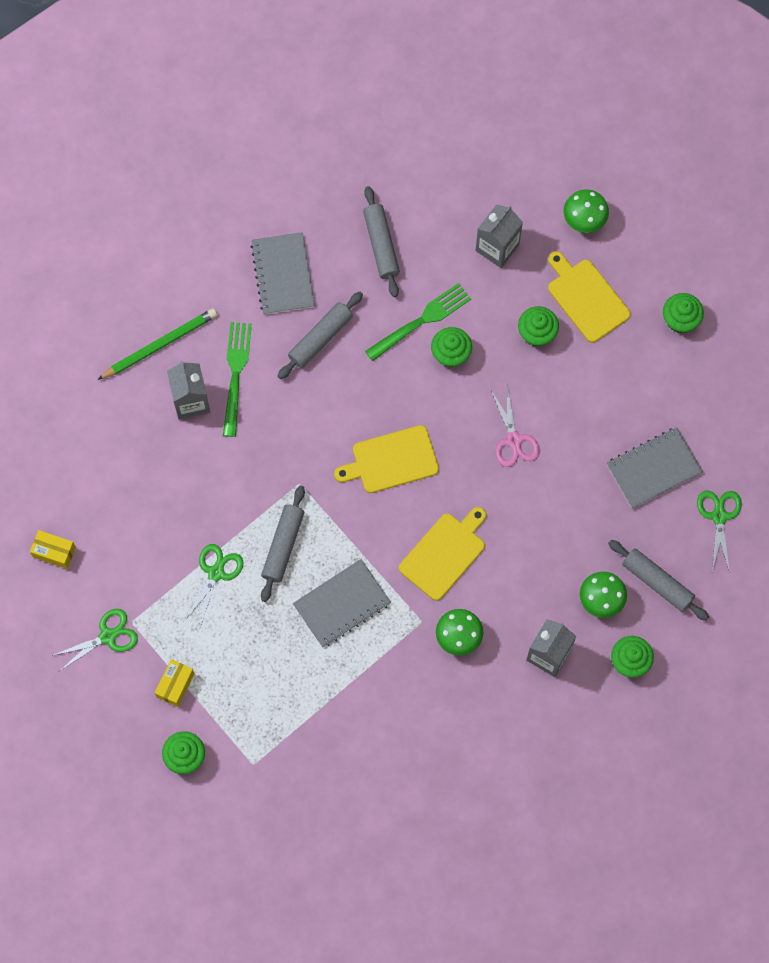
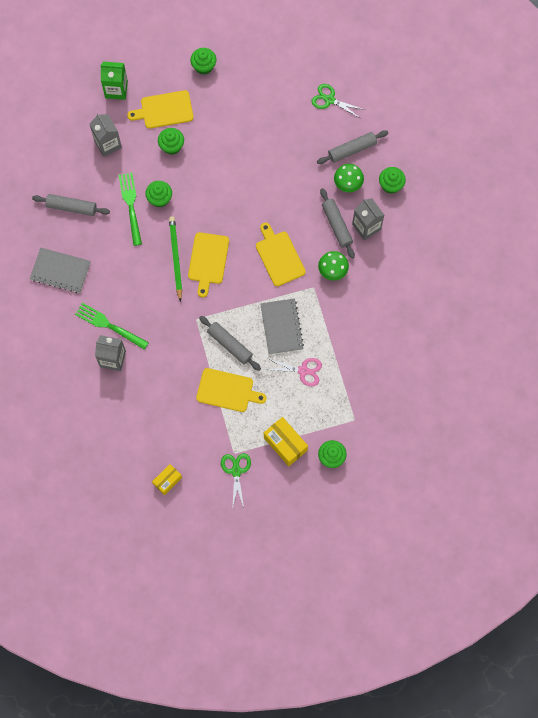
camera: 65 degrees left, 0 degrees up
green pencil [97,308,217,380] -> green pencil moved to [169,217,182,302]
yellow box [155,659,194,707] -> yellow box [264,417,308,466], size x1.56
green scissors [184,544,244,627] -> yellow cutting board [196,368,266,412]
grey rolling pin [278,292,363,379] -> grey rolling pin moved to [320,188,355,259]
pink scissors [491,386,540,467] -> pink scissors moved to [265,358,322,386]
green mushroom [564,189,609,233] -> green carton [100,61,128,100]
grey notebook [607,427,703,509] -> none

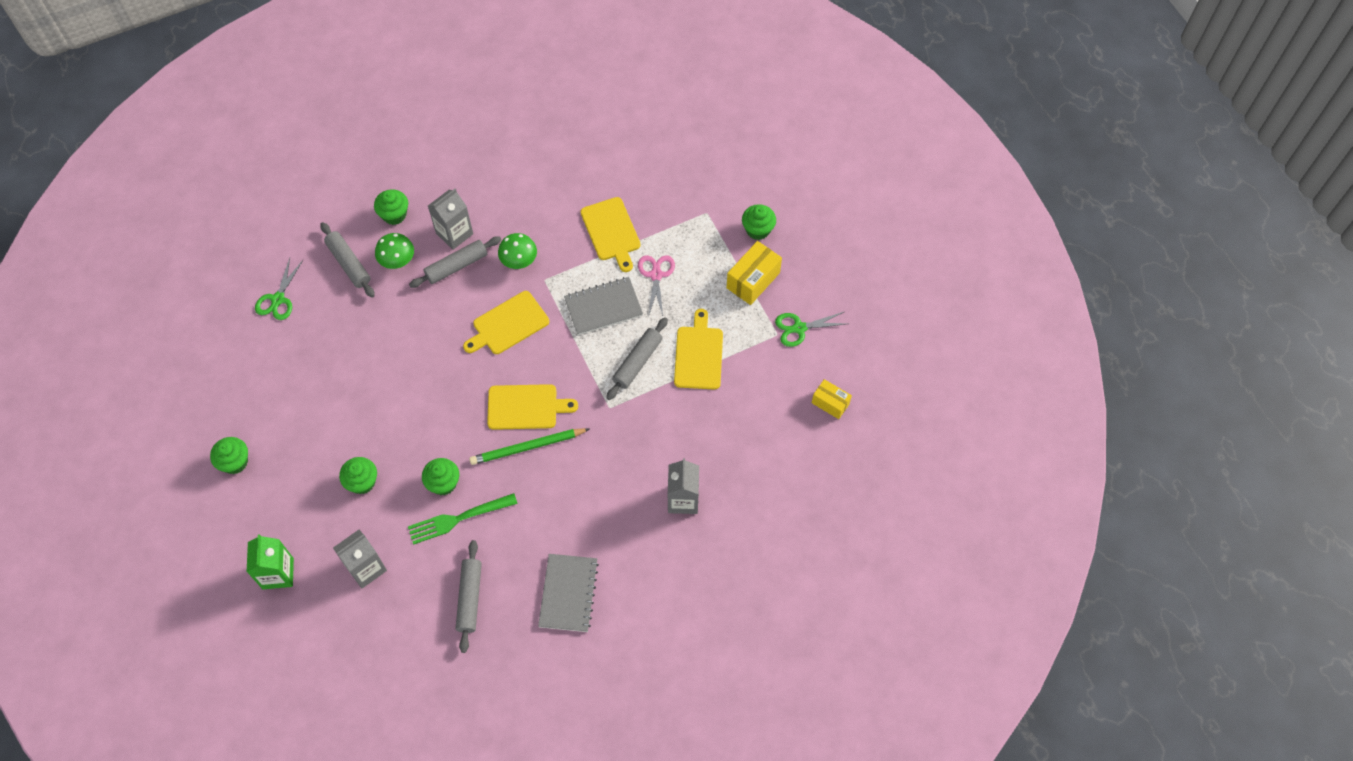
camera: 100 degrees left, 10 degrees down
green fork [75,303,149,350] -> none
yellow cutting board [127,90,194,129] -> yellow cutting board moved to [580,197,641,272]

